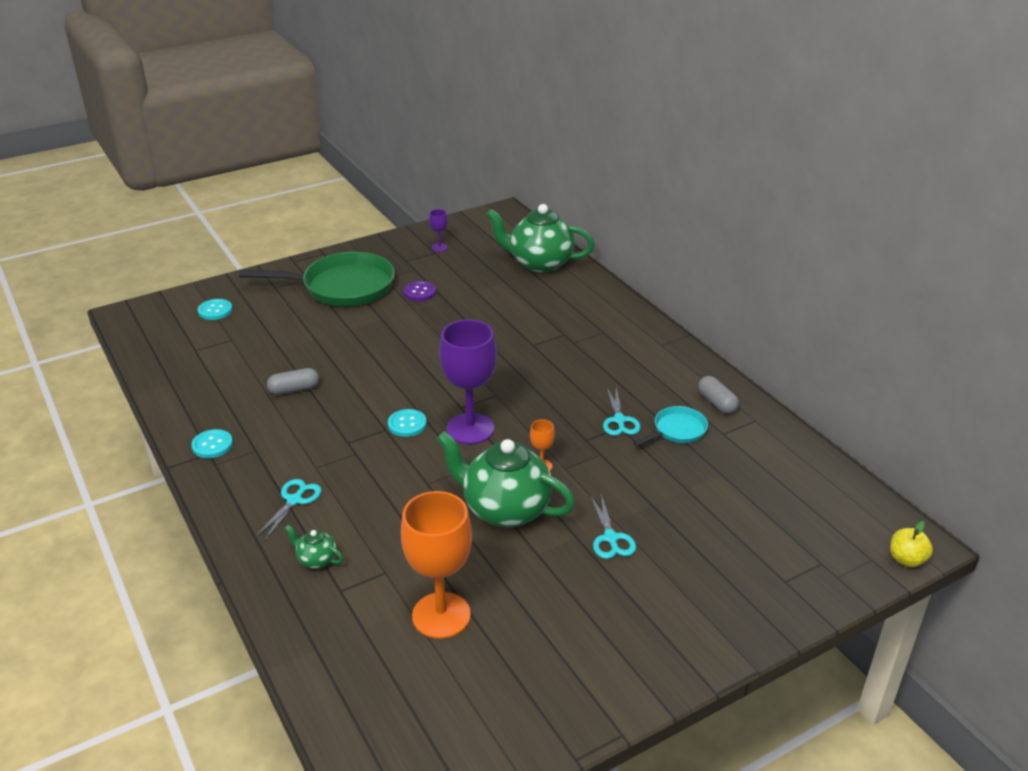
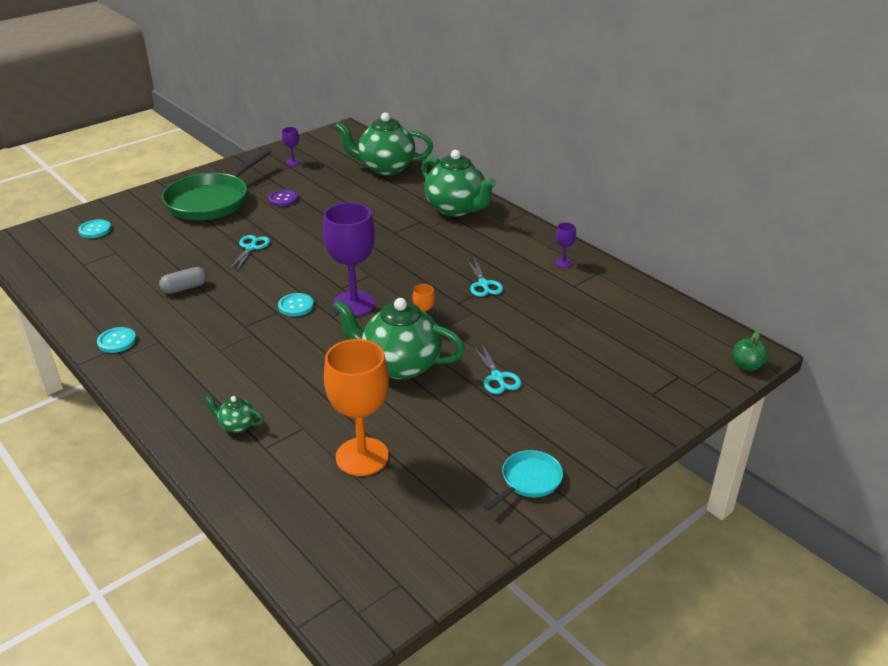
camera: 10 degrees left, 0 degrees up
green pan [239,252,395,306] -> green pan turned 135 degrees clockwise [162,148,272,220]
turquoise scissors [255,479,322,540] -> turquoise scissors moved to [229,235,270,272]
turquoise pan [633,406,708,446] -> turquoise pan moved to [483,450,563,511]
grey capsule [698,376,739,414] -> purple goblet [555,223,576,268]
yellow apple [890,521,933,567] -> green apple [733,331,769,371]
none -> green teapot [421,150,496,217]

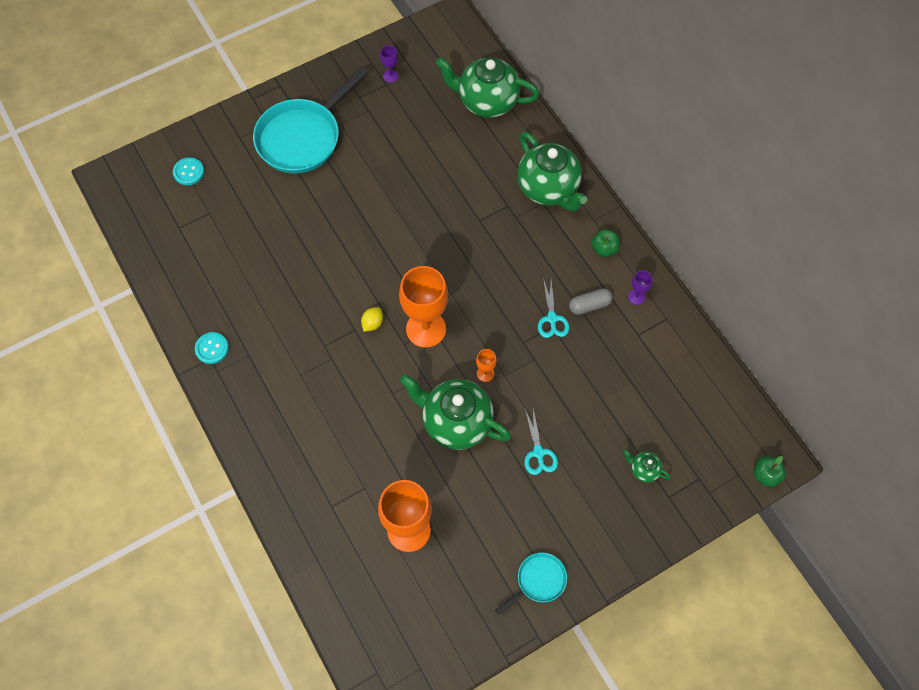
camera: 10 degrees right, 30 degrees up
grey capsule [159,267,207,294] -> grey capsule moved to [569,288,613,315]
green pan [162,148,272,220] -> turquoise pan [253,66,368,174]
green teapot [205,395,264,433] -> green teapot moved to [623,450,671,483]
turquoise scissors [229,235,270,272] -> none
purple button [268,190,298,207] -> none
turquoise button [278,293,314,317] -> yellow lemon [361,307,383,332]
purple goblet [323,202,375,317] -> orange goblet [399,266,448,348]
none -> green apple [591,229,620,257]

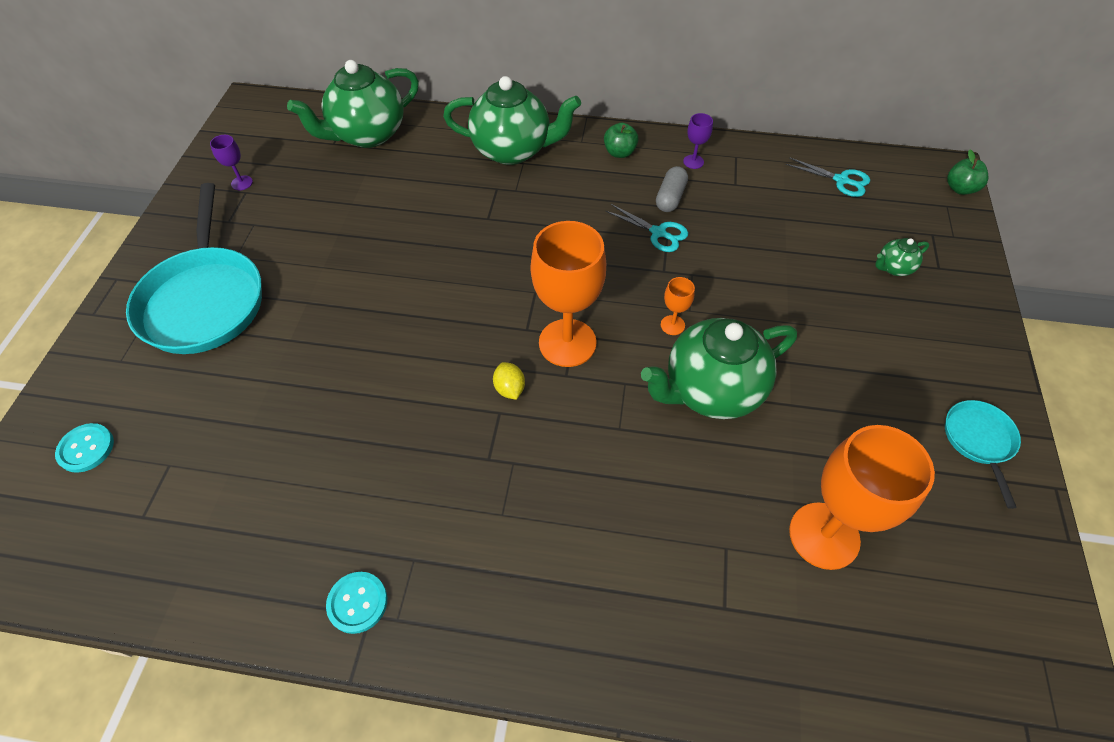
camera: 50 degrees left, 10 degrees down
turquoise scissors [524,408,558,475] -> turquoise scissors moved to [786,157,870,197]

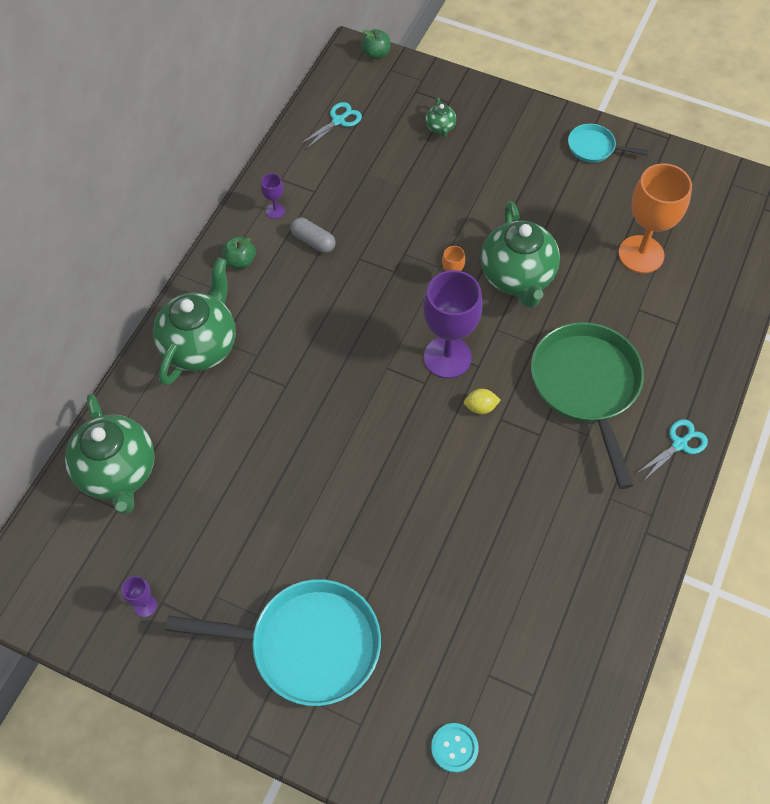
camera: 75 degrees left, 5 degrees up
turquoise button [326,572,387,634] -> none
orange goblet [530,221,606,367] -> purple goblet [423,270,483,378]
turquoise scissors [605,204,688,252] -> turquoise scissors moved to [637,419,708,480]
none -> green pan [531,322,644,489]

